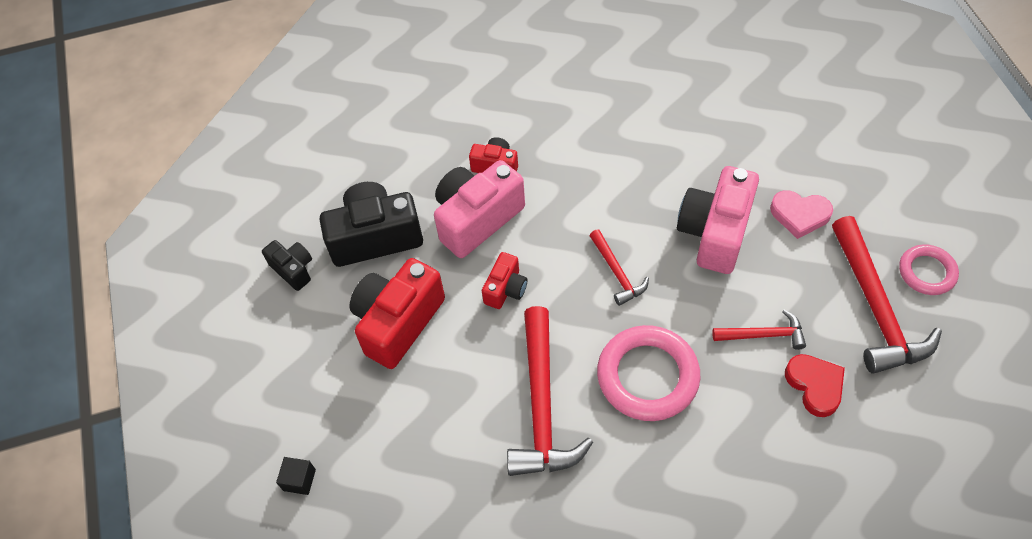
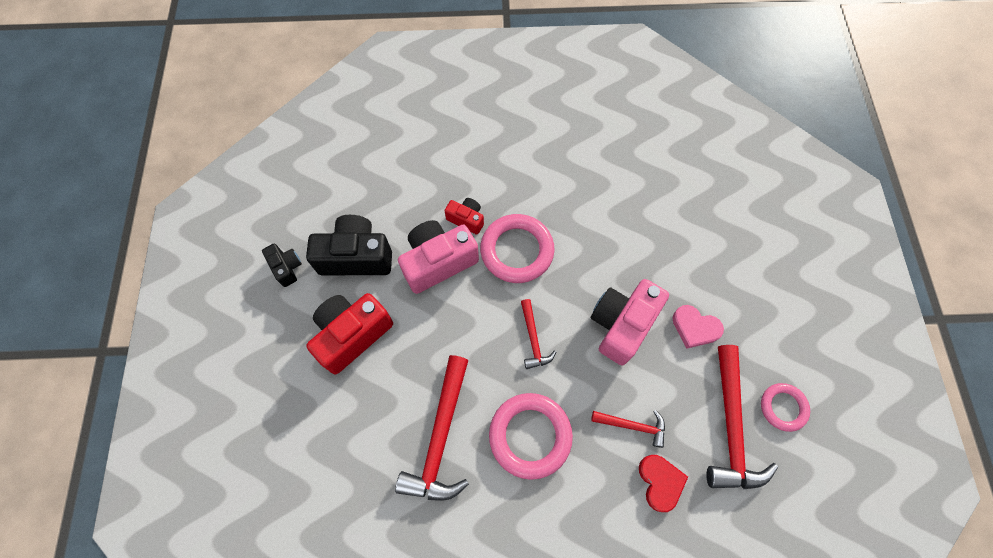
camera: 10 degrees right, 10 degrees up
black cube [276,457,316,495] -> none
red camera [482,252,527,309] -> none
none -> pink ring [480,214,555,283]

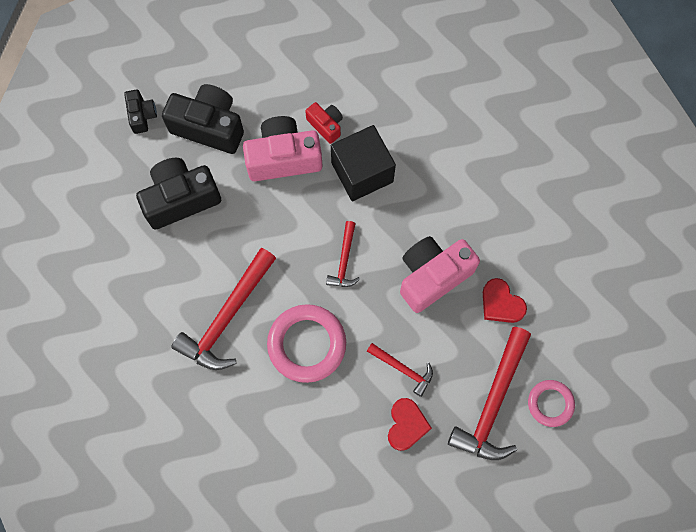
camera: 20 degrees right, 5 degrees up
red camera [306,293,393,374] -> black camera [136,158,221,230]
pink ring [480,214,555,283] -> black cube [331,125,396,201]
pink heart [672,305,724,349] -> red heart [483,278,527,323]

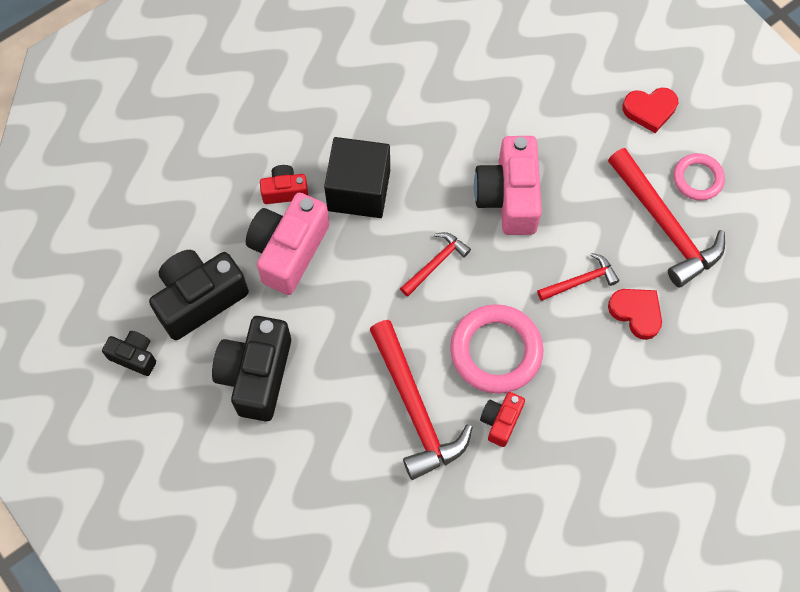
camera: 55 degrees left, 5 degrees down
red hammer [326,221,360,287] -> red hammer turned 90 degrees counterclockwise [400,232,471,297]
red heart [483,278,527,323] -> red heart moved to [622,88,678,133]
none -> red camera [480,392,525,447]

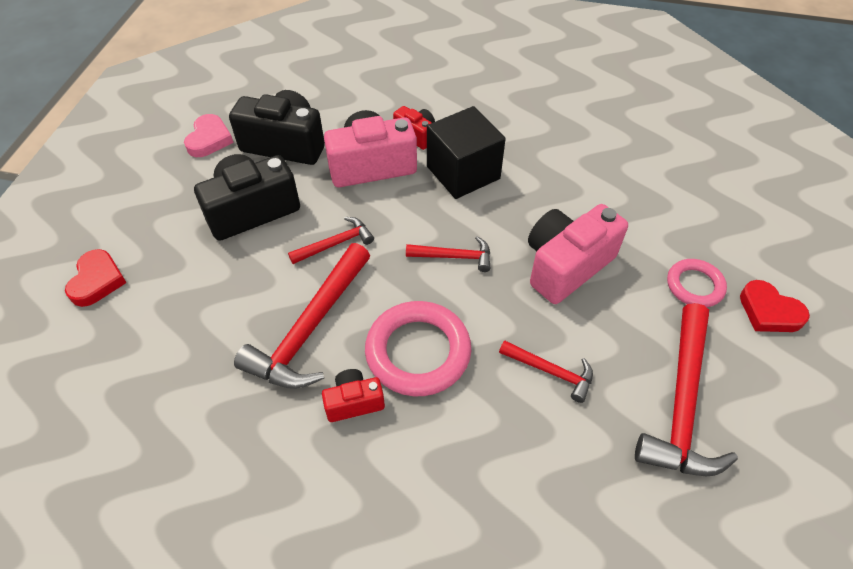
camera: 50 degrees right, 15 degrees down
black camera [102,331,156,376] -> pink heart [184,114,234,157]
red heart [608,289,662,340] -> red heart moved to [65,249,127,307]
pink ring [673,153,725,201] -> pink ring moved to [667,259,727,307]
none -> red hammer [288,217,374,264]

